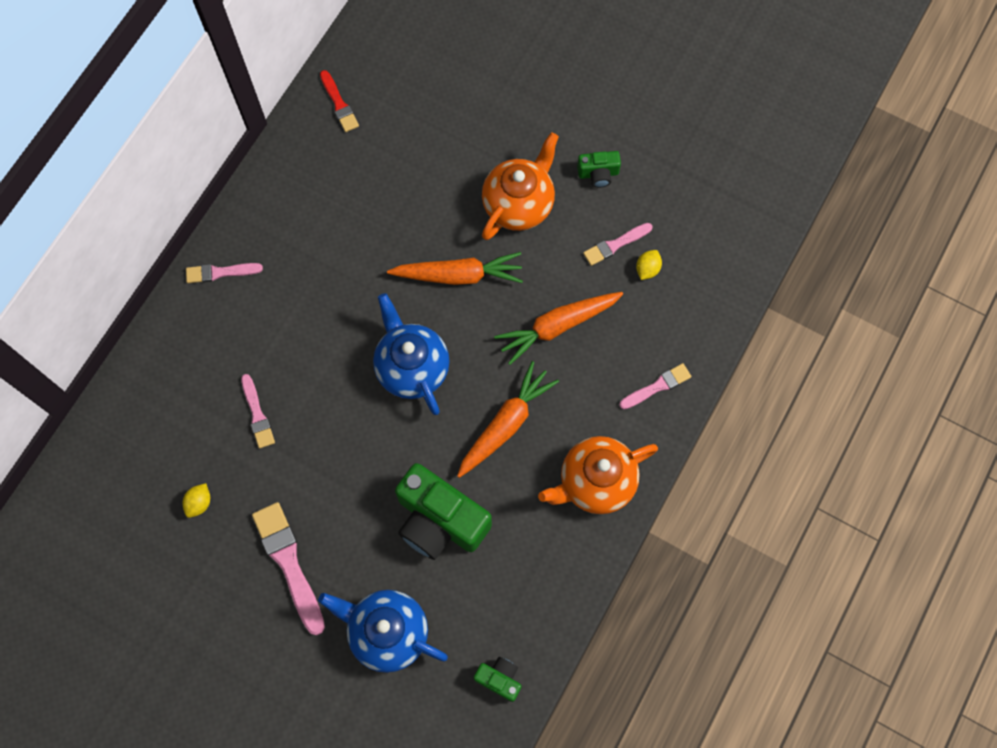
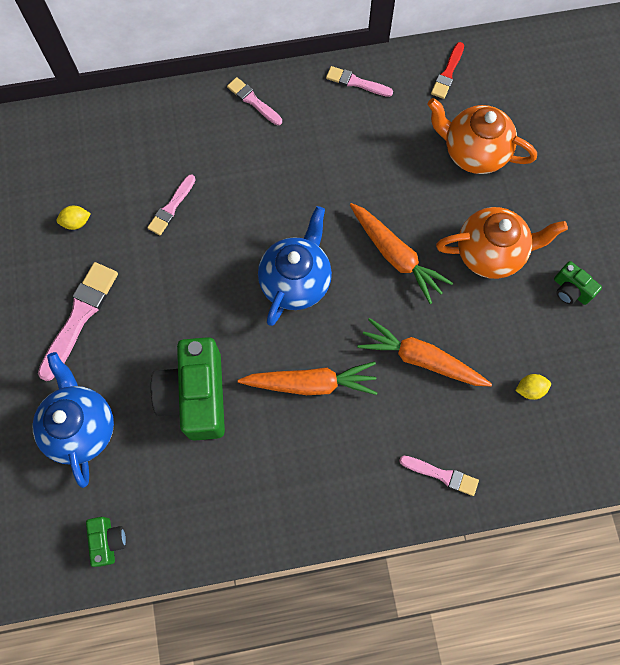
camera: 50 degrees right, 0 degrees up
orange teapot [538,436,658,514] -> orange teapot moved to [427,98,537,174]
pink brush [583,223,652,266] -> pink brush moved to [326,66,393,97]

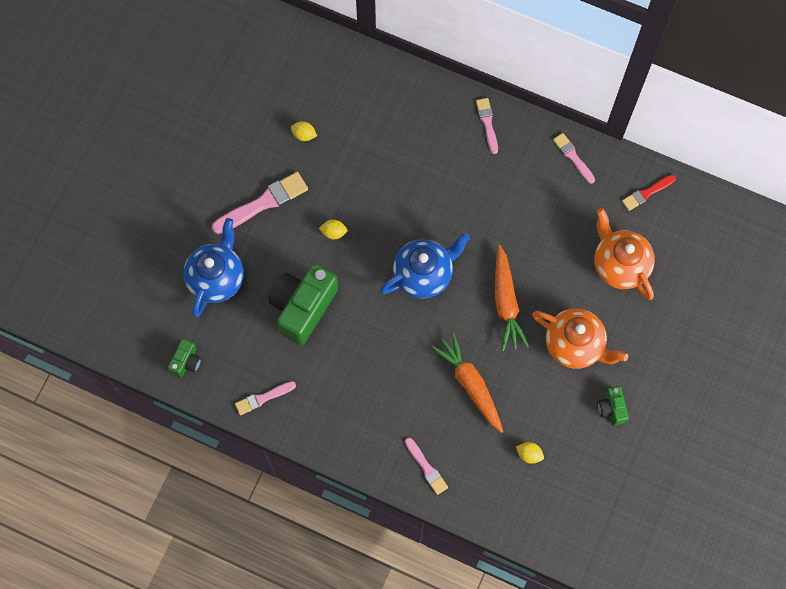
camera: 35 degrees right, 0 degrees up
pink brush [147,174,196,235] -> pink brush moved to [235,381,296,415]
orange carrot [238,361,378,395] -> none
none -> yellow lemon [319,220,348,239]

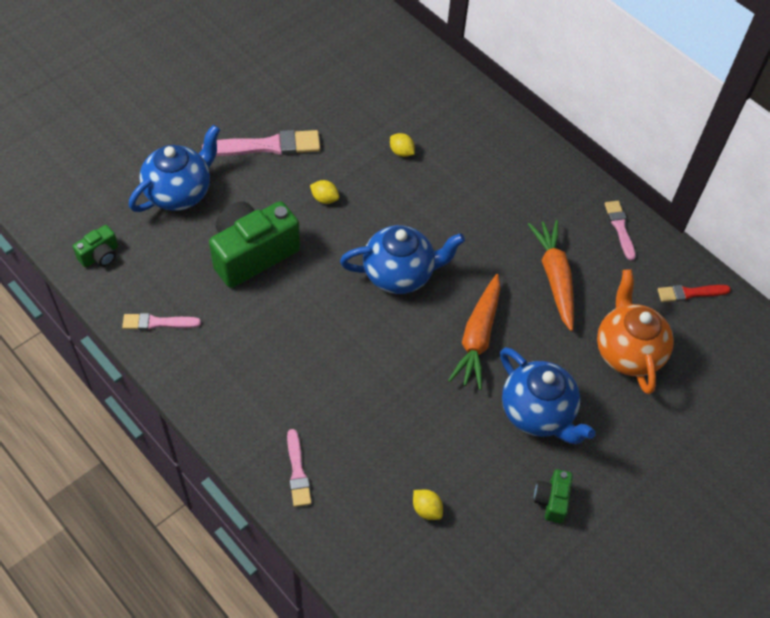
camera: 20 degrees right, 15 degrees down
yellow lemon [291,121,317,141] -> yellow lemon moved to [390,133,415,157]
orange carrot [431,332,503,433] -> orange carrot moved to [528,220,574,331]
pink brush [476,98,498,154] -> none
orange teapot [532,308,628,369] -> blue teapot [500,347,596,444]

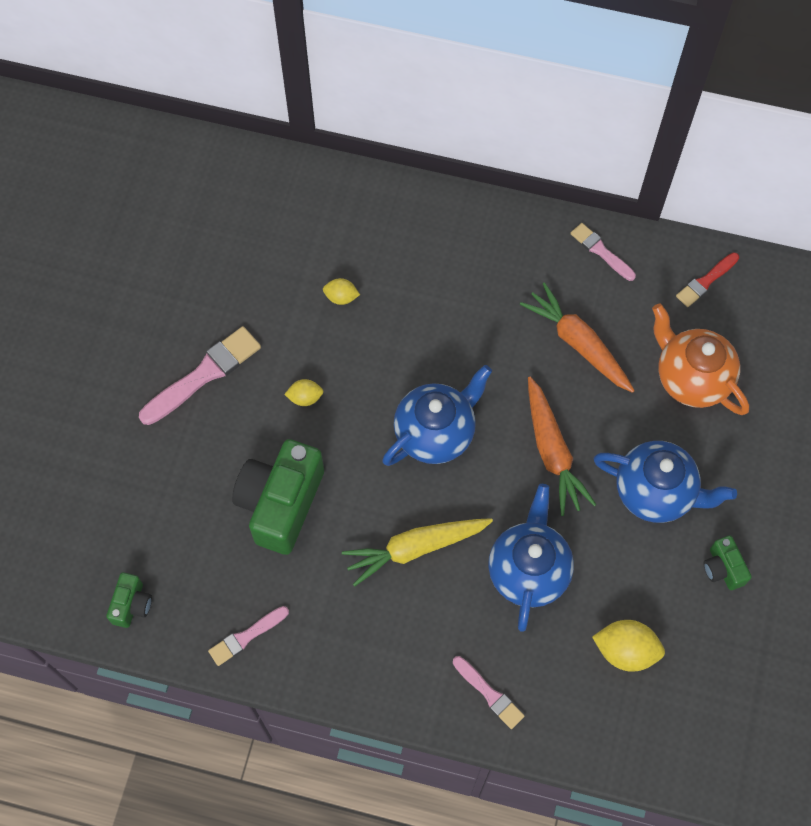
camera: 30 degrees left, 10 degrees up
blue teapot [129,125,220,212] -> blue teapot moved to [488,484,574,632]
yellow lemon [413,490,443,520] -> yellow lemon [592,620,665,672], size x1.74
none -> yellow carrot [342,518,493,586]

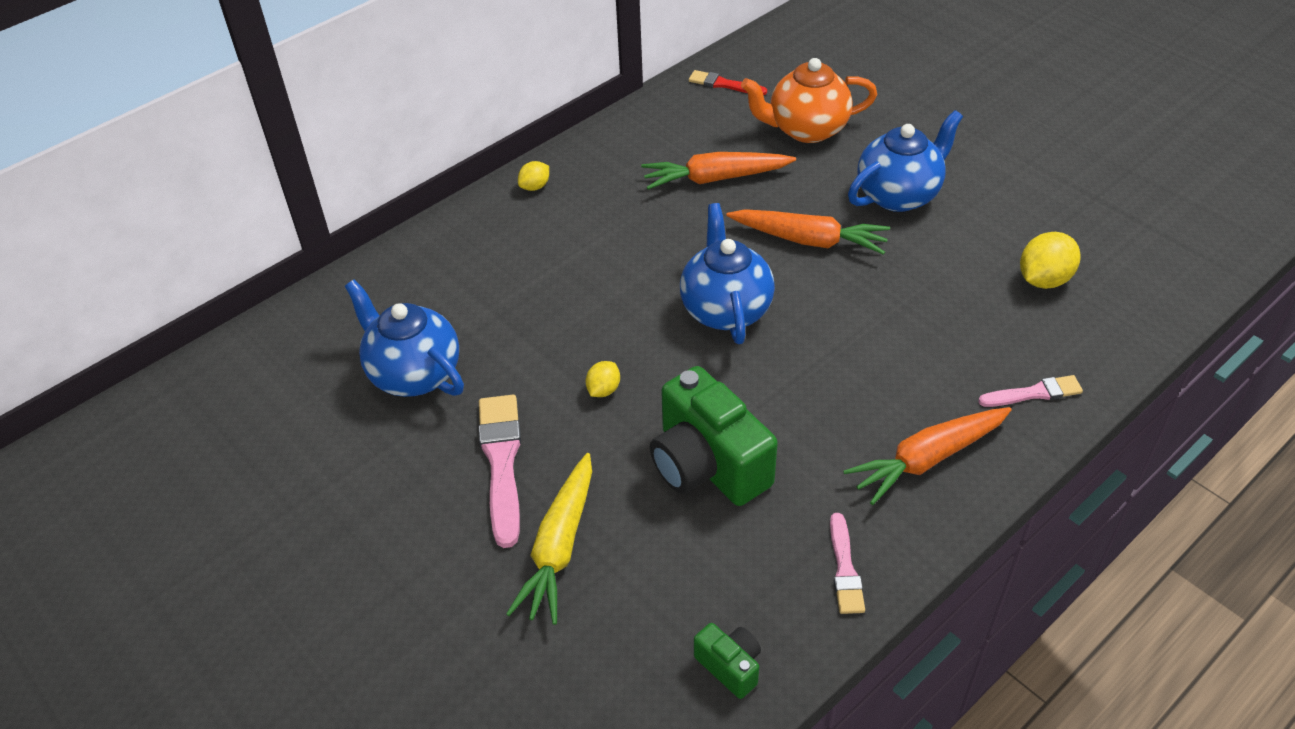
camera: 55 degrees left, 20 degrees down
yellow lemon [323,278,360,305] -> yellow lemon moved to [518,161,549,191]
yellow carrot [342,518,493,586] -> yellow carrot moved to [506,453,592,625]
blue teapot [488,484,574,632] -> blue teapot moved to [345,280,464,397]
pink brush [570,223,636,281] -> none
red brush [676,252,739,307] -> red brush turned 120 degrees clockwise [689,70,767,95]
green camera [703,536,752,590] -> none
none -> orange carrot [843,407,1011,505]

